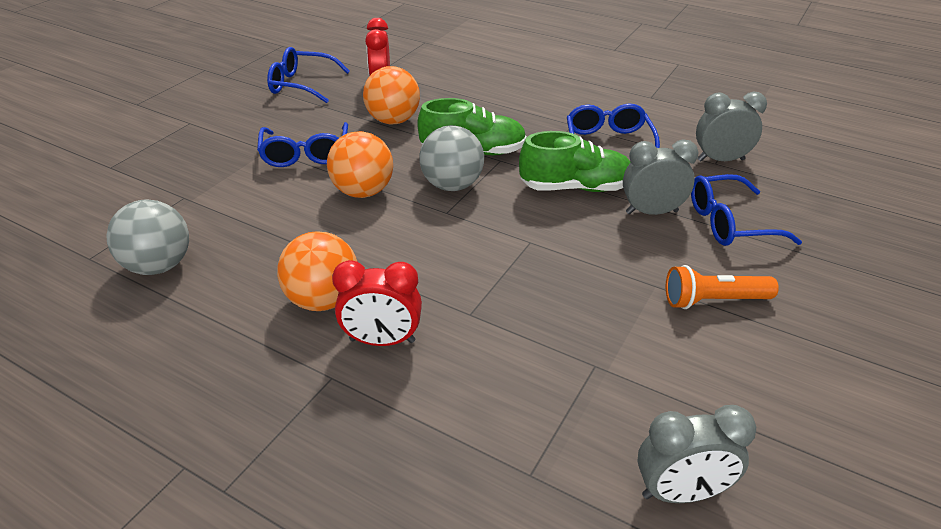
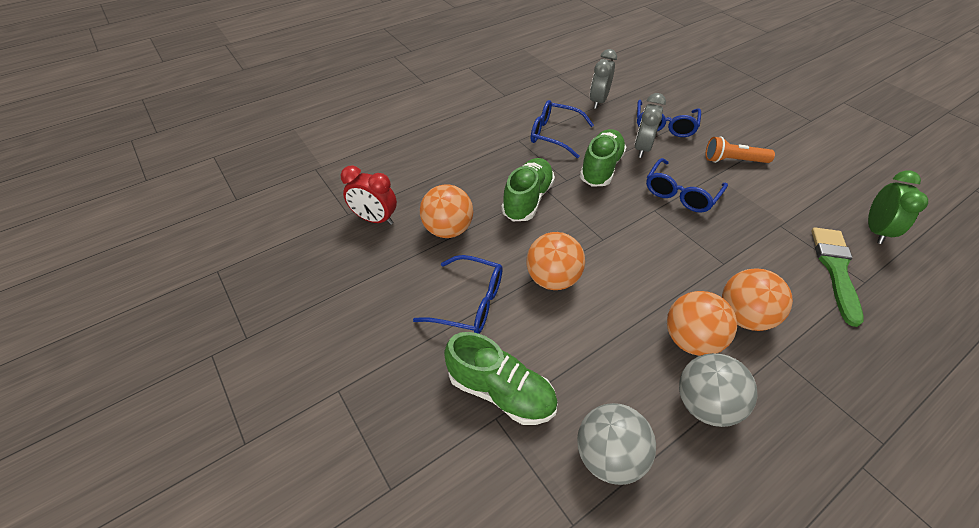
camera: 65 degrees left, 10 degrees up
blue glasses [267,47,350,103] -> blue glasses moved to [646,158,728,213]
red clock [332,260,422,346] -> orange ball [722,269,793,331]
grey ball [419,125,484,191] -> grey ball moved to [679,353,758,427]
grey clock [637,405,756,503] -> green clock [868,170,928,244]
orange flashlight [666,265,779,309] -> orange flashlight turned 75 degrees clockwise [706,136,775,163]
none -> green shoe [444,332,558,425]
none -> green brush [811,228,864,327]

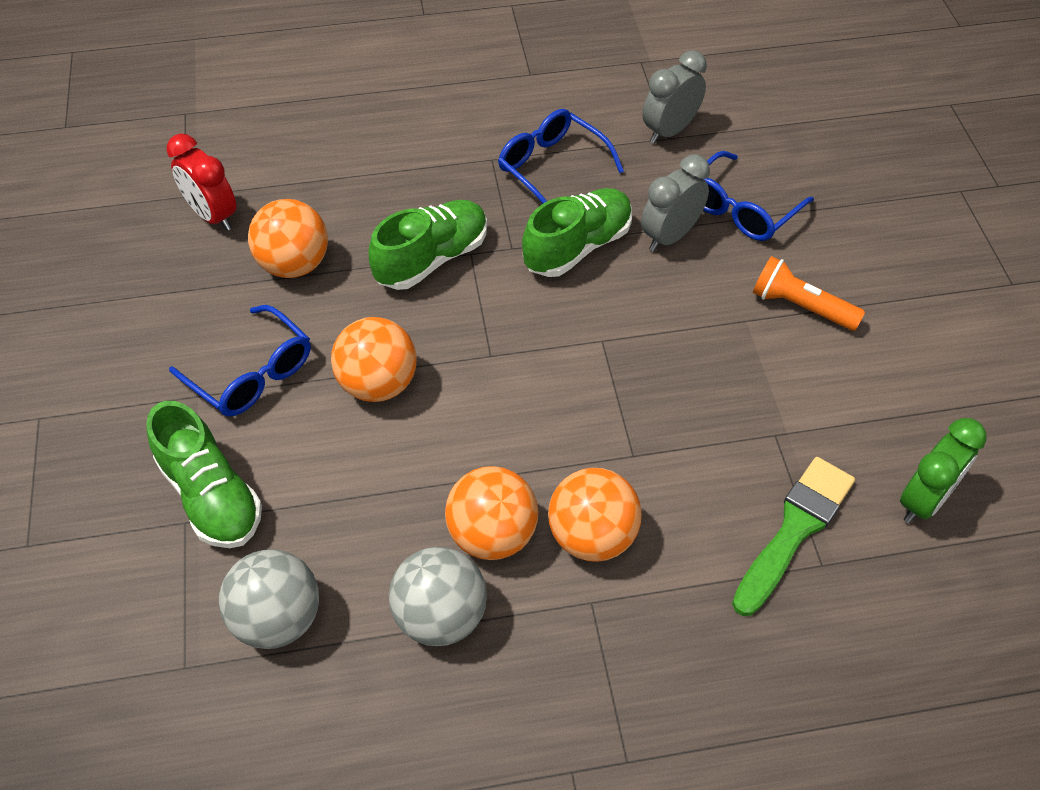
camera: 25 degrees right, 5 degrees up
blue glasses [646,158,728,213] -> none

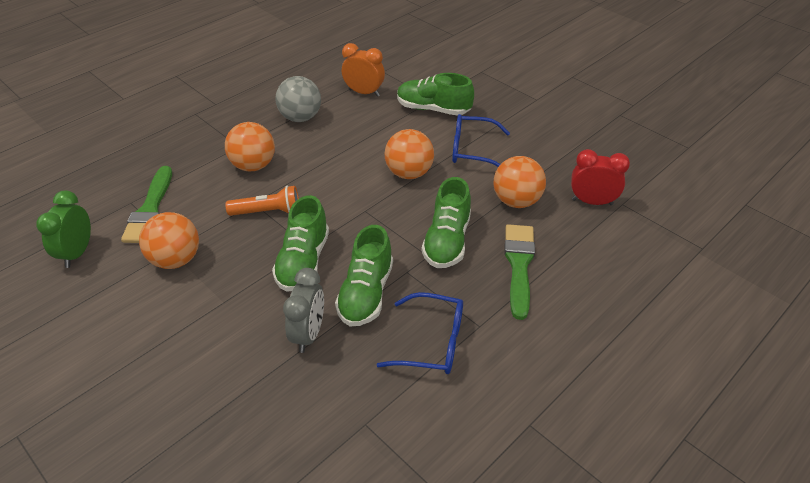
camera: 145 degrees right, 10 degrees down
grey ball [219,549,319,649] -> orange clock [342,43,385,97]
orange ball [445,466,538,560] -> orange ball moved to [139,212,199,269]
grey clock [642,50,707,144] -> none
blue glasses [703,151,814,241] -> none
orange flashlight [753,256,865,331] -> orange flashlight moved to [225,186,299,216]
none -> green shoe [272,195,329,292]
none -> green brush [504,224,535,320]

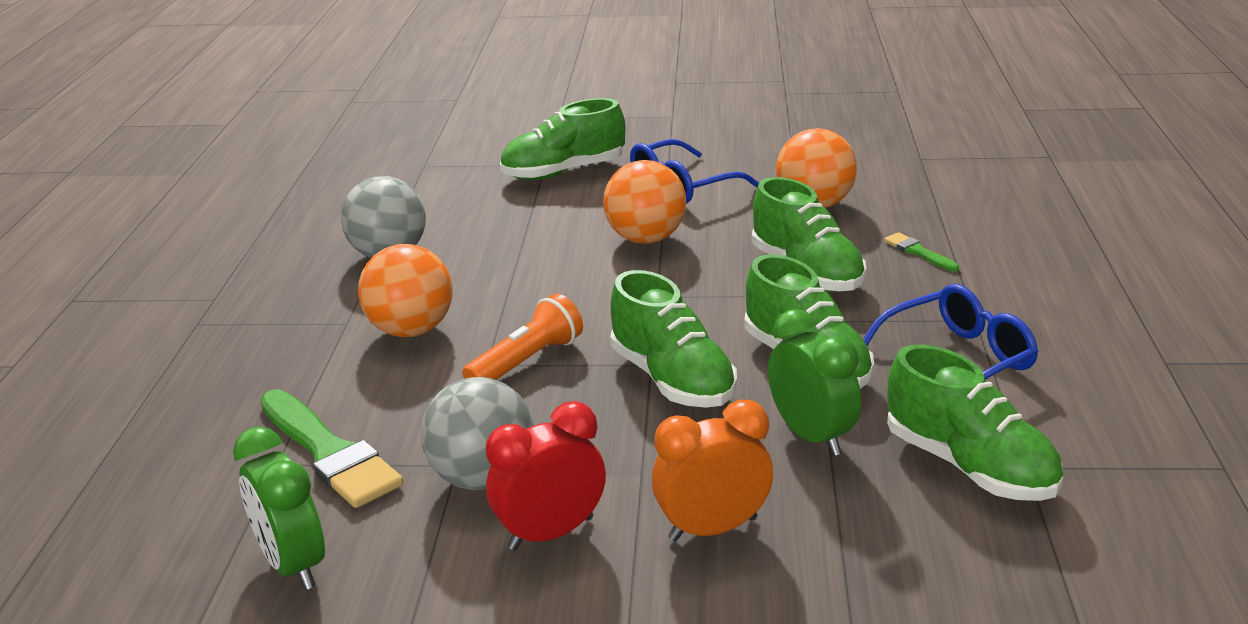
camera: 40 degrees left, 15 degrees down
orange ball [139,212,199,269] -> grey ball [421,377,534,490]
grey clock [283,268,324,353] -> green clock [768,309,861,456]
orange clock [342,43,385,97] -> orange clock moved to [652,400,773,542]
green brush [504,224,535,320] -> green brush [884,232,959,272], size x0.48
red clock [571,149,630,205] -> red clock moved to [486,401,606,551]
none -> green shoe [887,344,1063,501]

